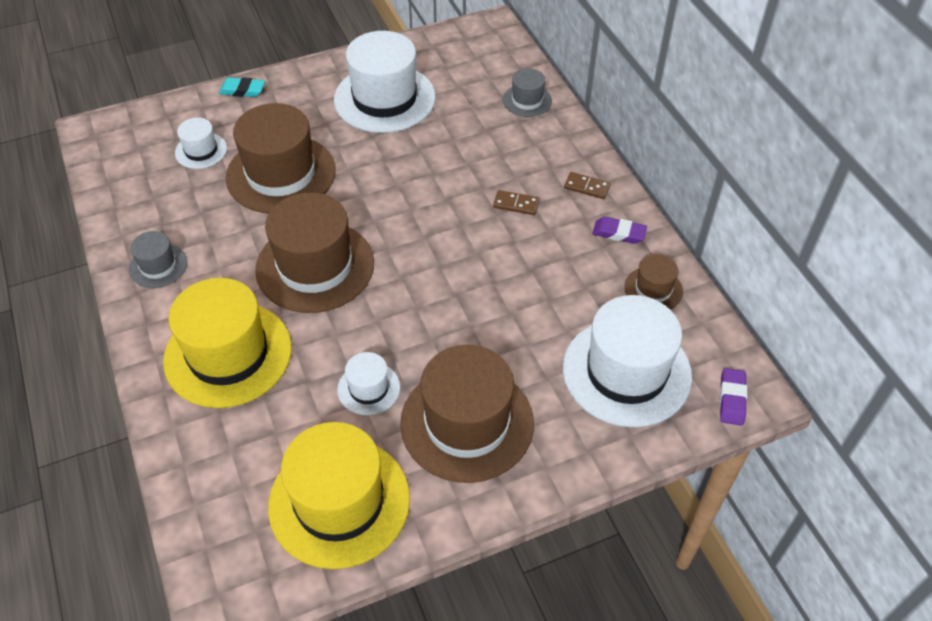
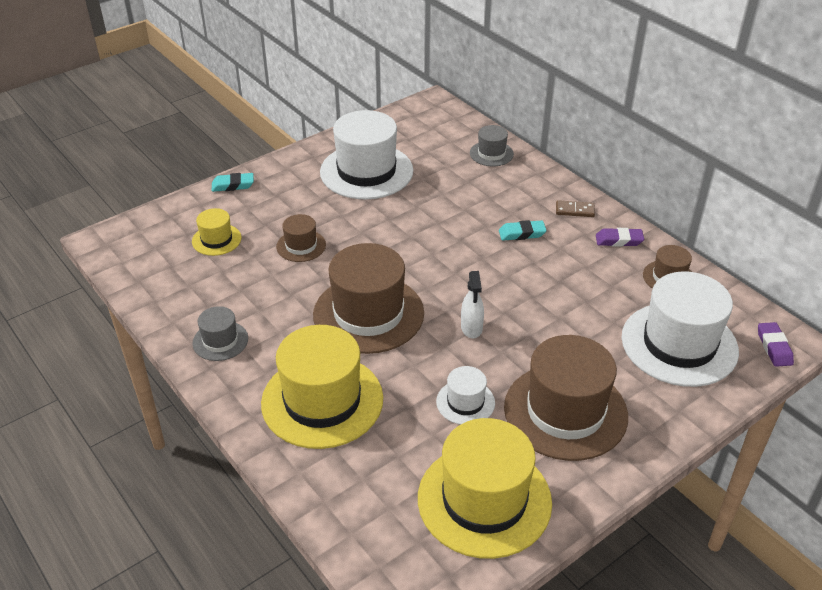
camera: 15 degrees left, 10 degrees down
white hat [175,118,227,169] -> yellow hat [192,208,242,256]
brown hat [226,103,336,213] -> brown hat [276,214,326,262], size x0.48
brown domino [493,190,540,215] -> turquoise eraser [499,220,547,241]
none -> white spray bottle [461,271,484,338]

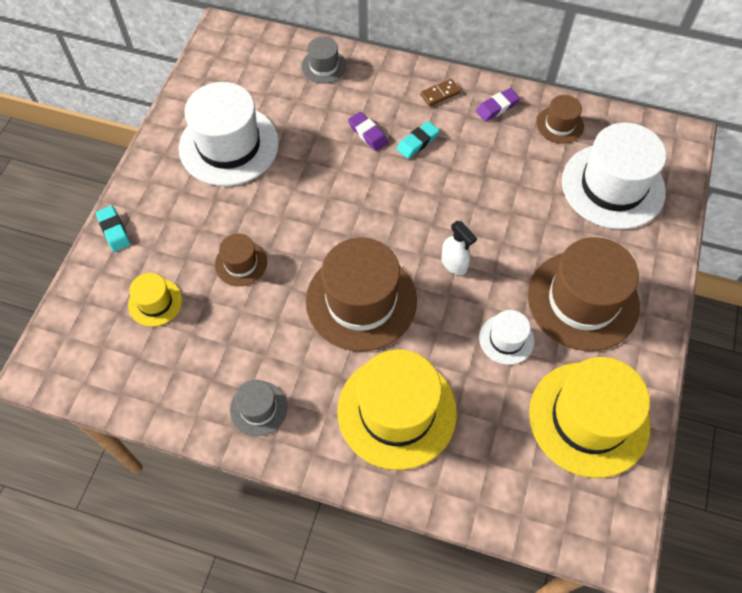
camera: 35 degrees left, 20 degrees up
turquoise eraser [212,173,254,192] -> turquoise eraser turned 75 degrees counterclockwise [96,206,130,252]
purple eraser [758,322,794,367] -> purple eraser moved to [348,112,388,151]

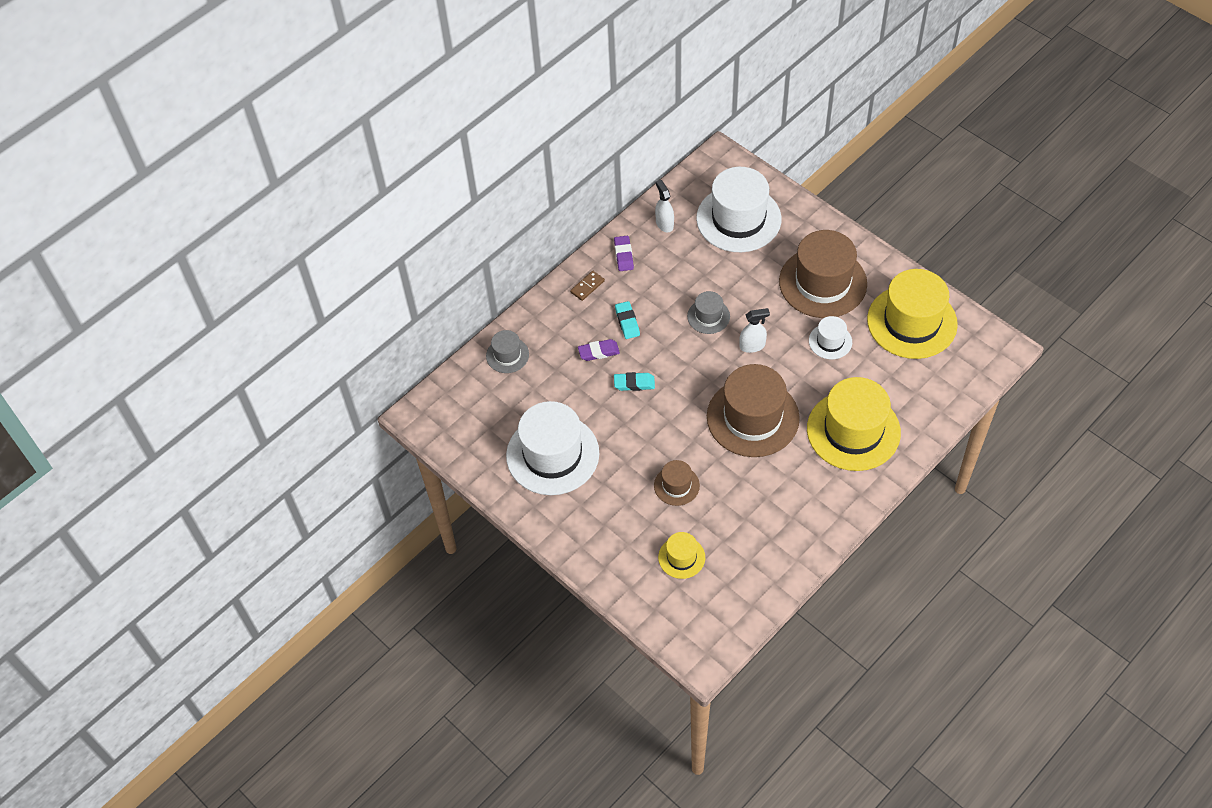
camera: 60 degrees left, 5 degrees down
turquoise eraser [96,206,130,252] -> turquoise eraser moved to [614,372,655,391]
grey hat [230,380,287,436] -> grey hat moved to [687,291,730,334]
brown domino [420,79,461,106] -> brown domino turned 45 degrees clockwise [570,271,605,301]
brown hat [536,95,584,144] -> white spray bottle [655,180,674,232]

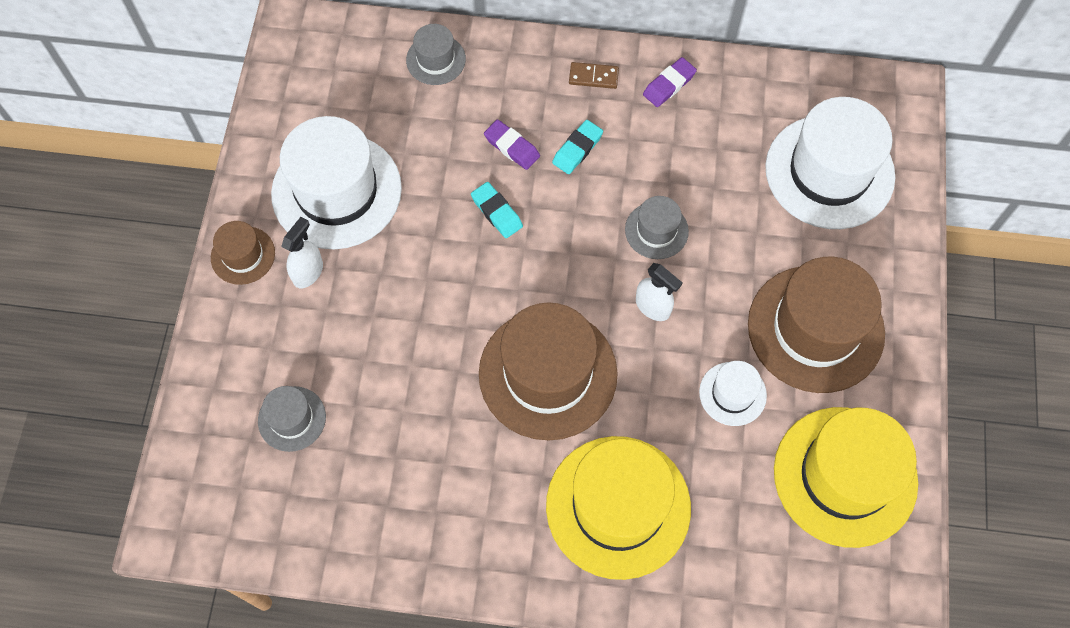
camera: 50 degrees right, 10 degrees up
brown hat [654,460,700,506] -> brown hat moved to [211,221,275,285]
white spray bottle [655,180,674,232] -> white spray bottle moved to [281,217,323,288]
yellow hat [658,532,705,579] -> grey hat [258,386,326,452]

